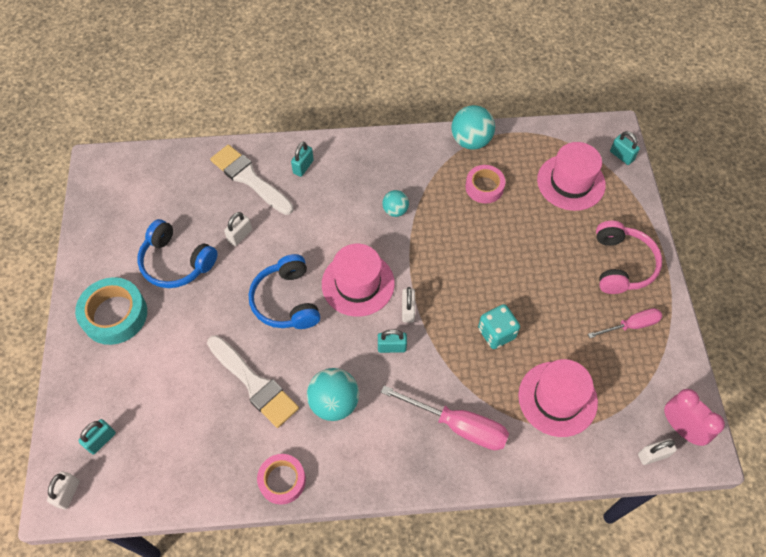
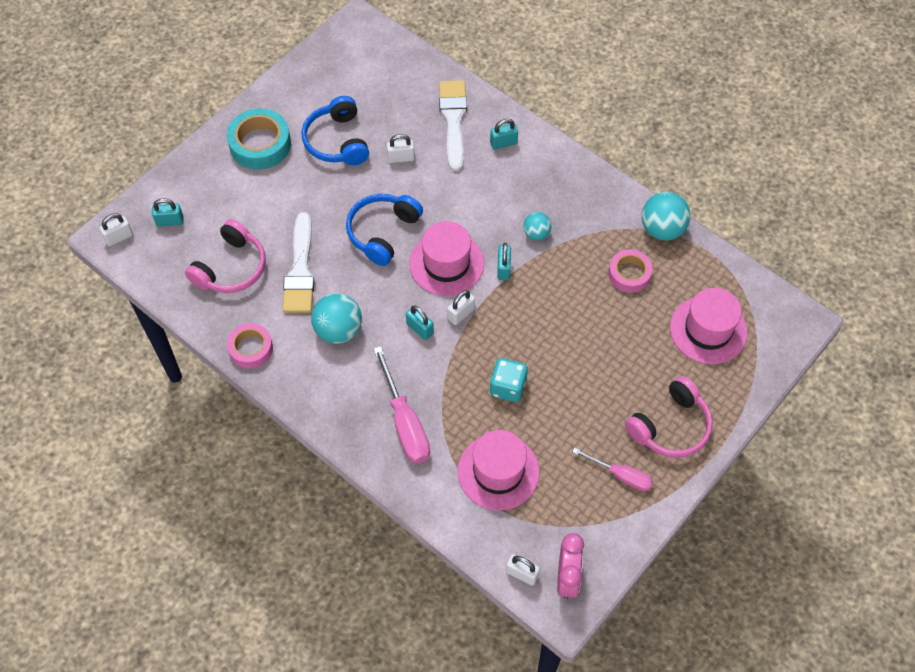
camera: 45 degrees right, 0 degrees up
turquoise padlock [610,131,640,165] -> turquoise padlock moved to [497,243,511,280]
none -> pink headphones [185,219,266,293]

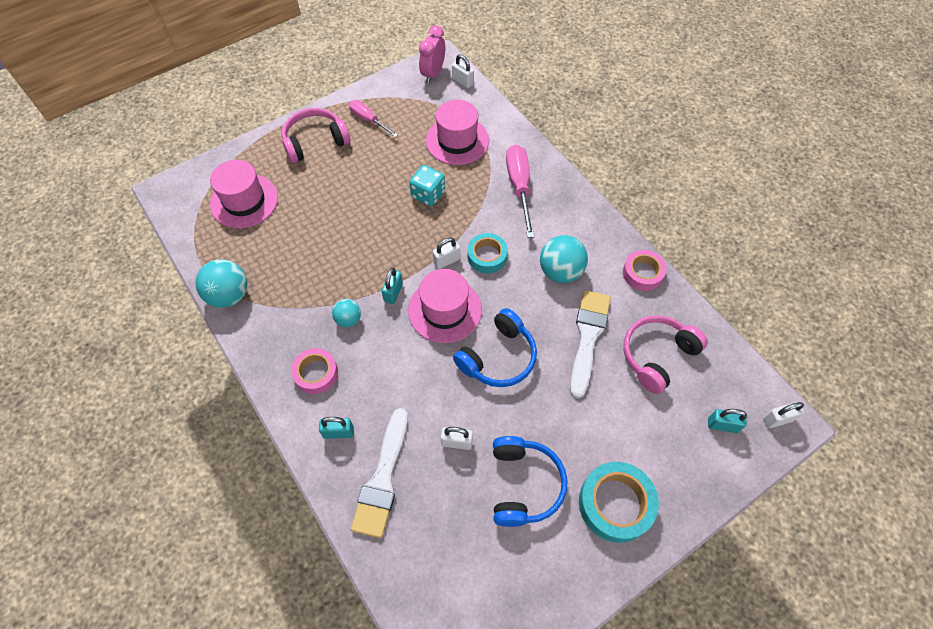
camera: 165 degrees left, 0 degrees up
turquoise padlock [406,305,434,340] -> turquoise tape [468,233,508,273]
pink tape [608,249,653,293] -> pink tape moved to [291,348,338,394]

